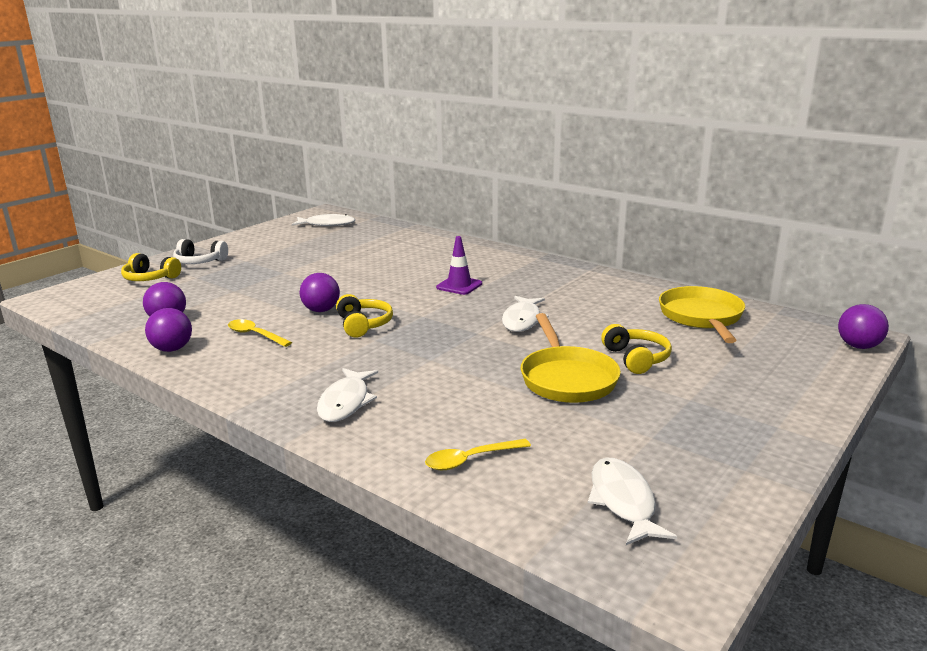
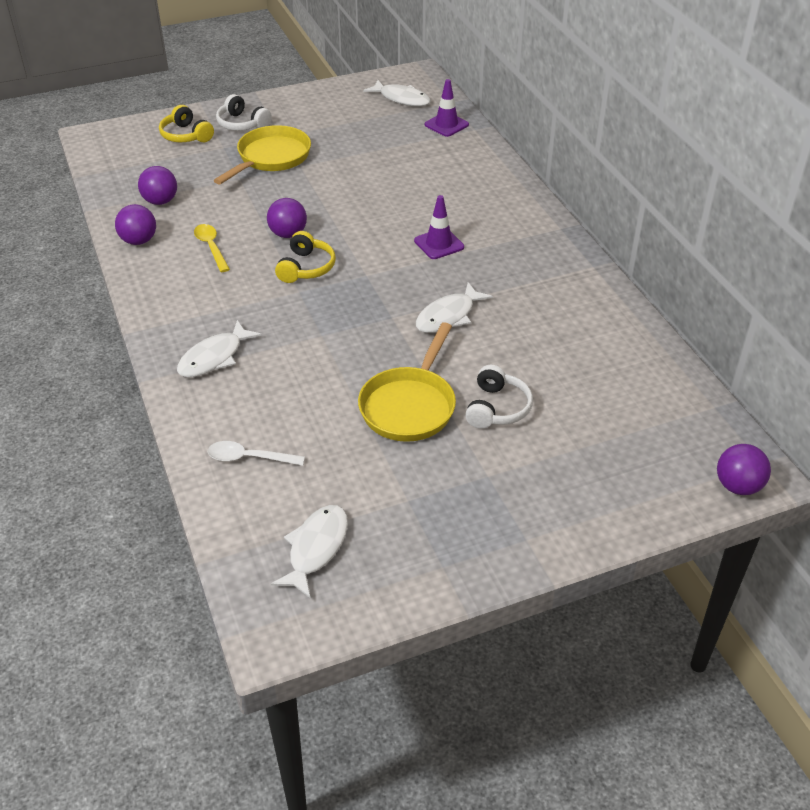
camera: 30 degrees right, 20 degrees up
yellow spoon [425,439,531,470] -> white spoon [208,441,305,466]
yellow headphones [601,324,672,374] -> white headphones [465,365,533,429]
yellow pan [659,286,745,343] -> yellow pan moved to [214,125,311,185]
none -> purple traffic cone [424,79,469,137]

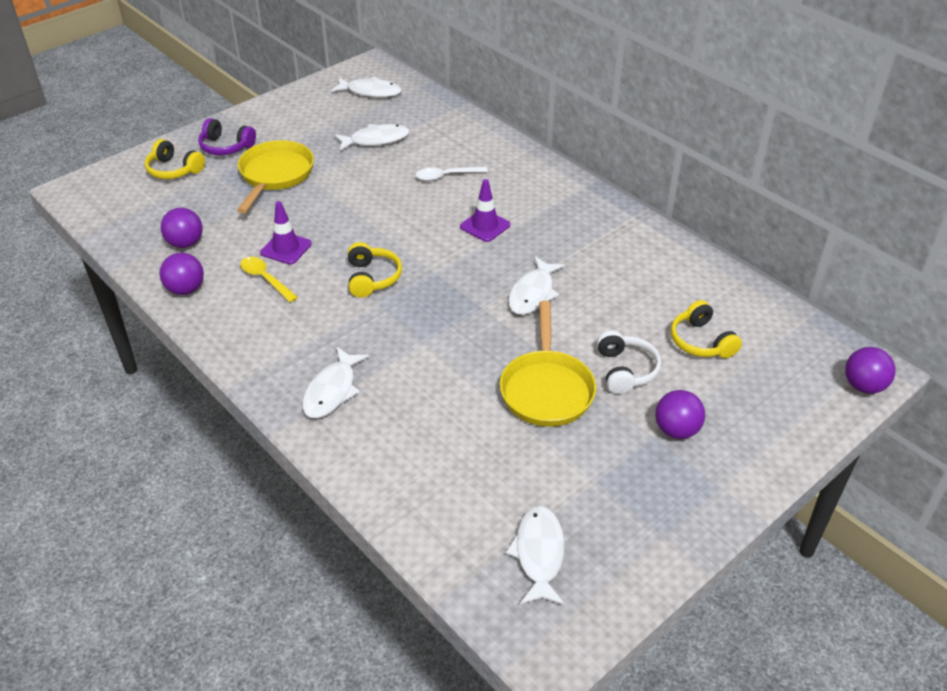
camera: 20 degrees left, 0 degrees up
white spoon [208,441,305,466] -> white spoon moved to [416,166,488,181]
white headphones [216,94,272,131] -> purple headphones [198,118,256,155]
purple ball [267,198,307,238] -> purple ball moved to [655,390,705,439]
purple traffic cone [424,79,469,137] -> purple traffic cone moved to [260,201,312,264]
none -> white fish [334,124,410,151]
none -> yellow headphones [671,300,742,358]

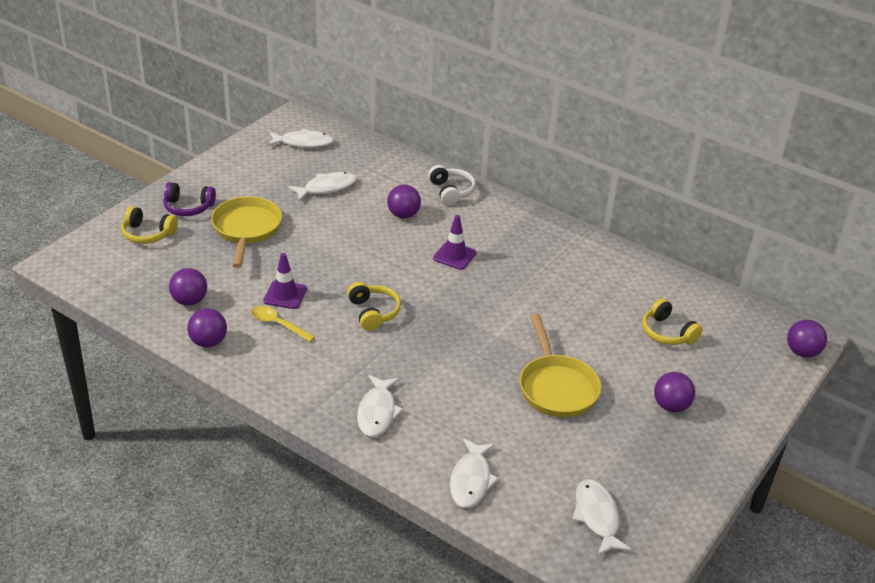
camera: 15 degrees left, 5 degrees down
white spoon [416,166,488,181] -> purple ball [387,185,421,218]
white fish [508,257,565,315] -> white fish moved to [450,438,499,508]
white headphones [597,330,661,394] -> white headphones moved to [428,165,476,205]

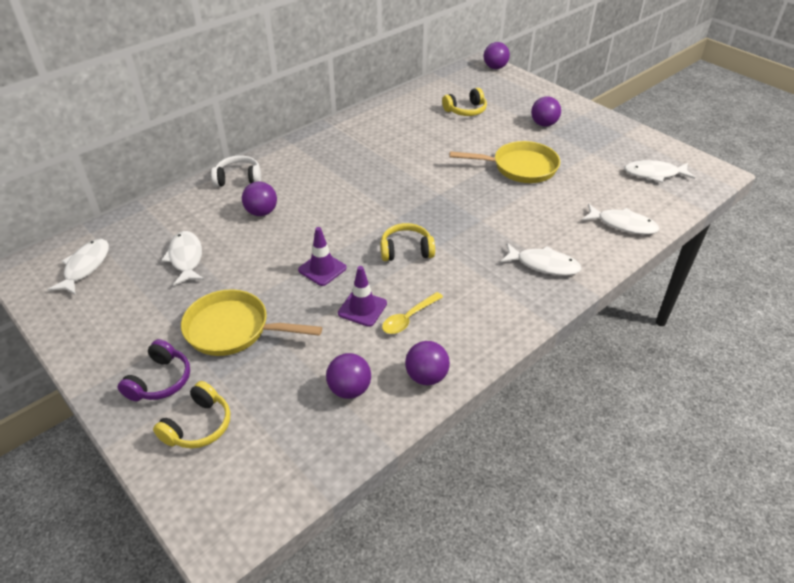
camera: 75 degrees left, 5 degrees up
purple traffic cone [433,215,476,270] -> purple traffic cone moved to [298,227,347,286]

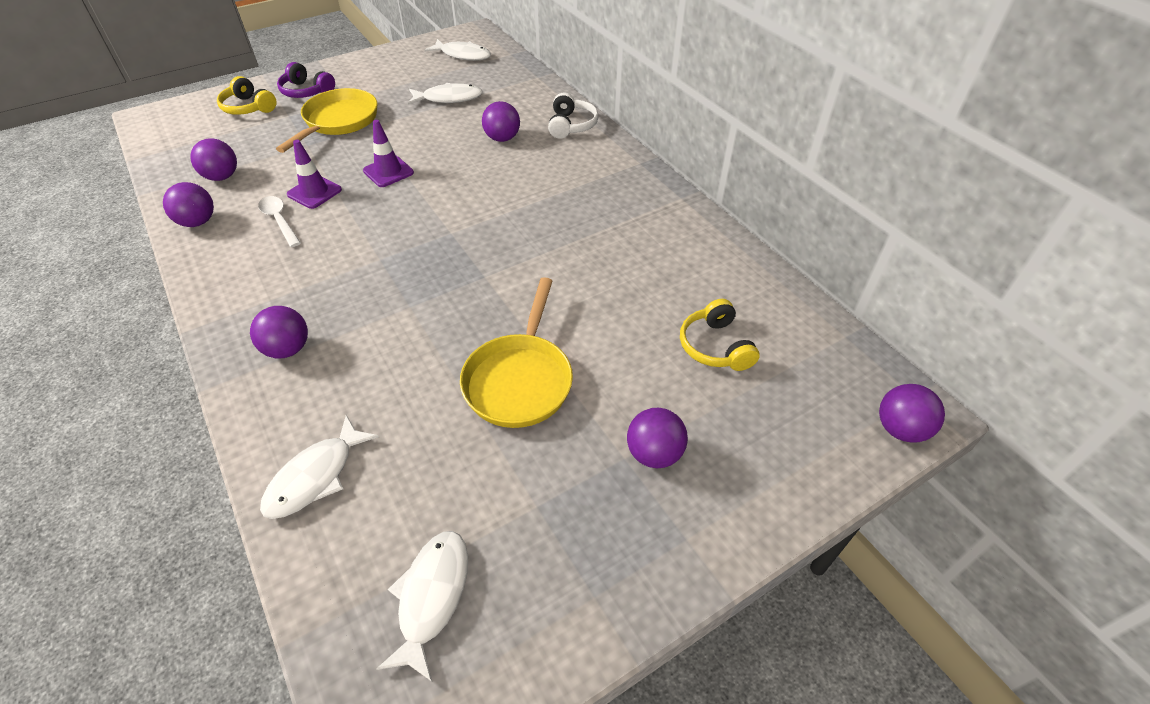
camera: 100 degrees right, 5 degrees up
yellow headphones [381,223,435,261] -> none
yellow spoon [382,292,443,334] -> white spoon [258,196,301,247]
white fish [500,243,582,276] -> purple ball [250,306,308,358]

